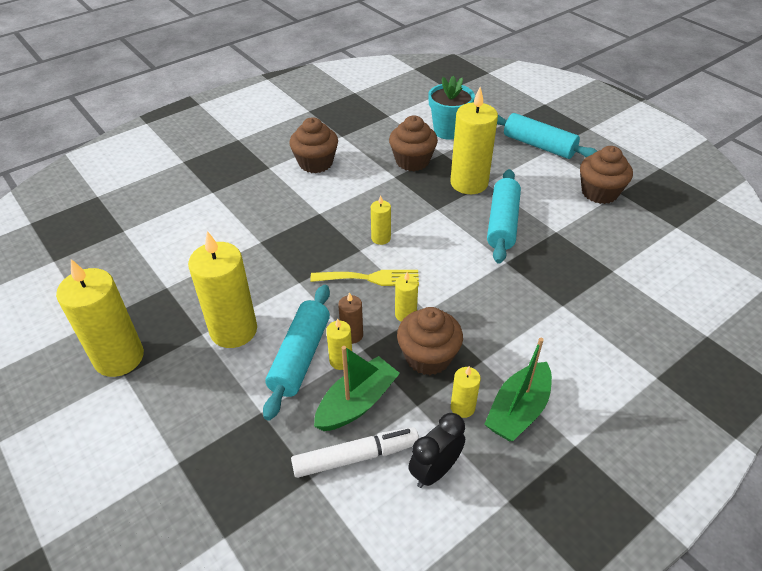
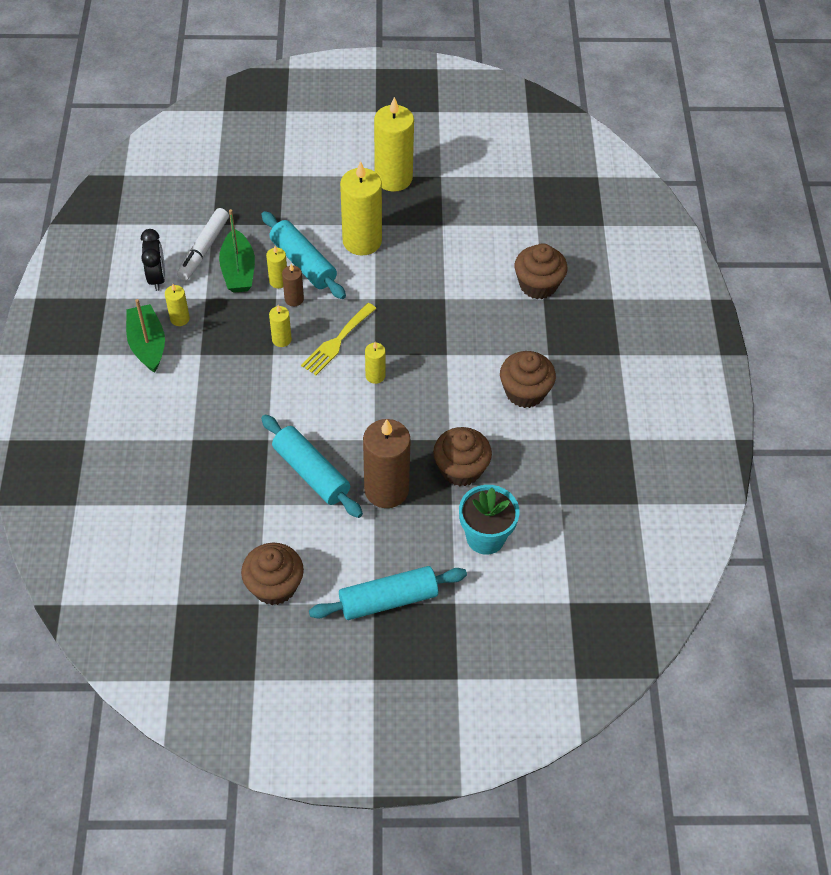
camera: 125 degrees right, 10 degrees up
brown cupcake [397,307,463,375] -> brown cupcake moved to [515,244,567,299]
yellow candle [450,87,498,194] -> brown candle [363,419,411,508]

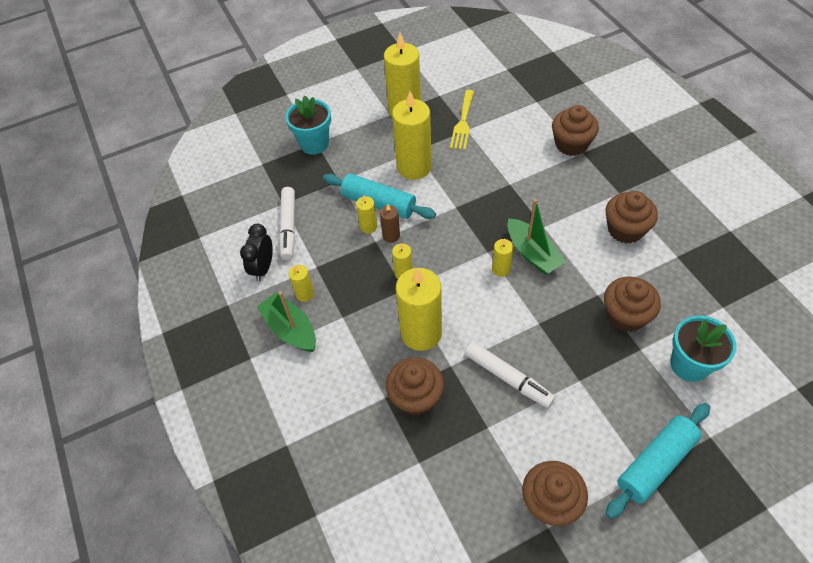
camera: 20 degrees left, 0 degrees up
black clock [141,229,165,291] -> black clock turned 135 degrees counterclockwise [240,224,273,281]
green boat [219,209,255,293] -> green boat moved to [507,199,566,275]
turquoise rolling pin [261,414,363,518] -> white marker [465,342,555,408]
yellow fork [301,303,377,375] -> yellow fork moved to [450,90,474,150]
brown candle [363,419,411,508] -> none
none -> turquoise flower pot [285,96,331,155]
none -> brown cupcake [386,357,444,416]
none -> yellow candle [396,268,442,351]

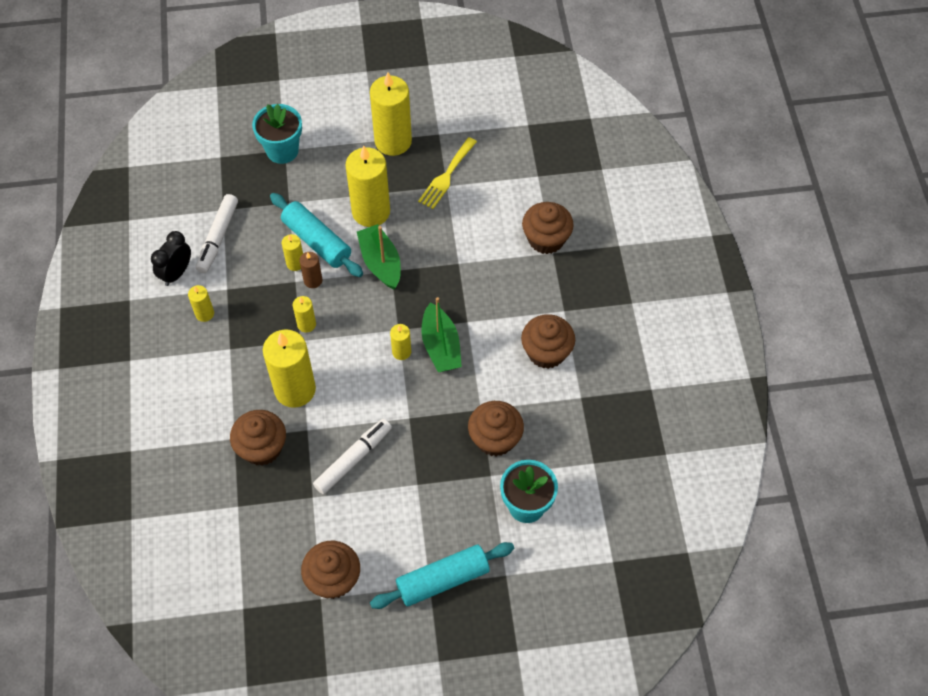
camera: 15 degrees right, 5 degrees up
green boat [257,292,316,352] -> green boat moved to [357,224,401,290]
white marker [465,342,555,408] -> white marker turned 105 degrees counterclockwise [313,419,392,494]

